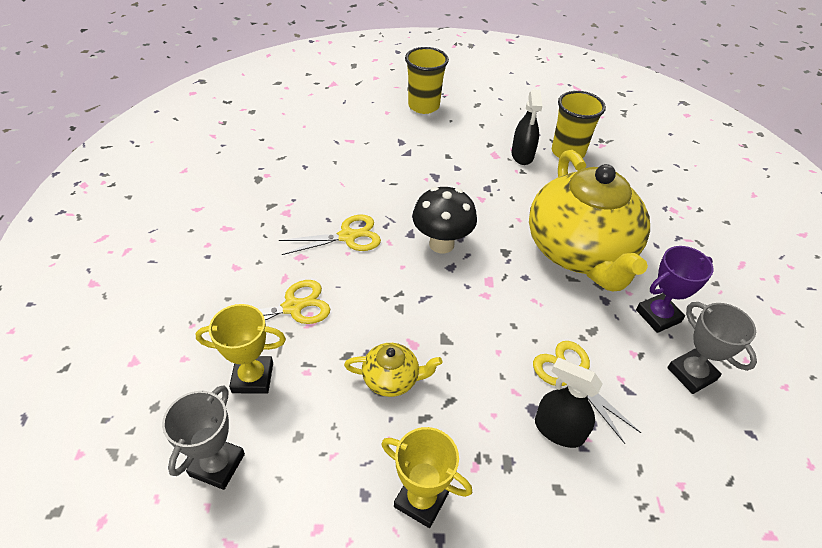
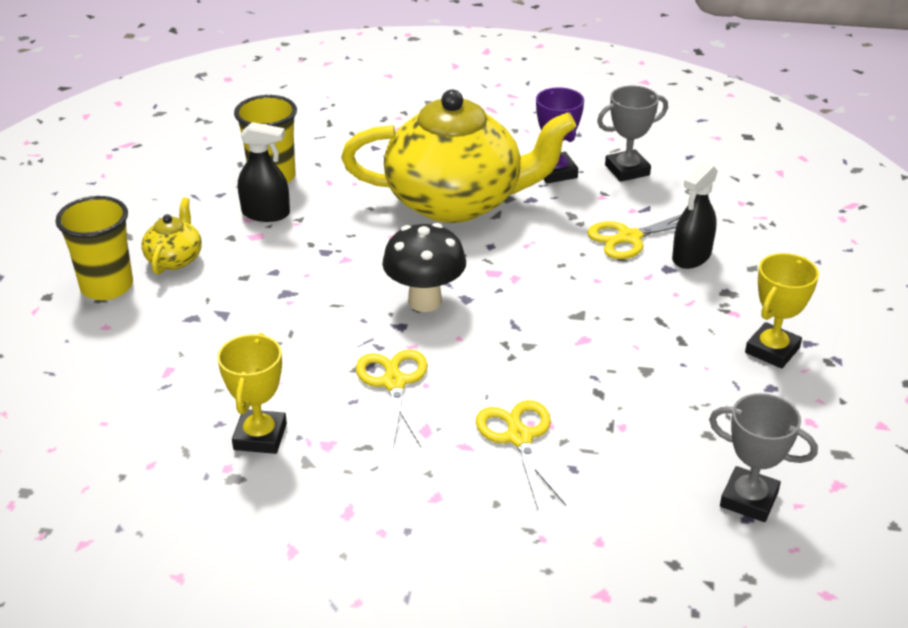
camera: 80 degrees left, 10 degrees down
yellow trophy [195,304,286,394] -> yellow trophy moved to [217,333,287,454]
yellow teapot [344,343,442,397] -> yellow teapot moved to [141,197,202,274]

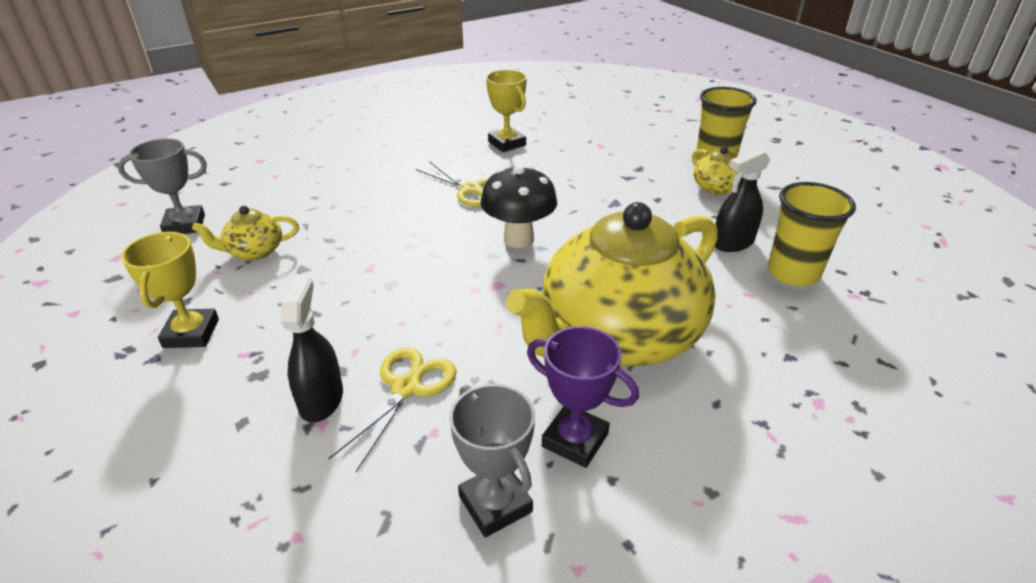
camera: 140 degrees right, 0 degrees up
yellow scissors [476,400,566,509] -> none
grey trophy [597,86,668,182] -> grey trophy turned 60 degrees counterclockwise [449,384,535,537]
none -> yellow teapot [192,206,299,260]

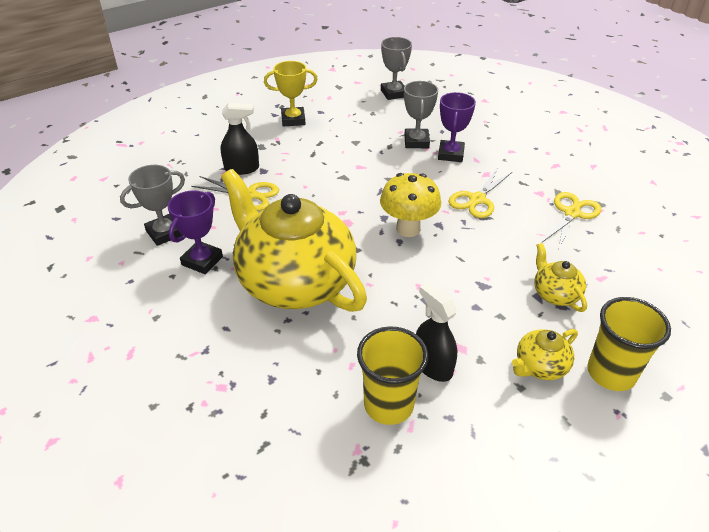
camera: 85 degrees right, 5 degrees up
yellow teapot [192,206,299,260] -> yellow teapot moved to [534,243,587,312]
black mushroom [480,165,557,248] -> yellow mushroom [380,173,441,237]
yellow trophy [486,70,527,152] -> yellow scissors [541,192,601,249]
none -> grey trophy [404,81,438,148]
none -> purple trophy [438,92,476,162]

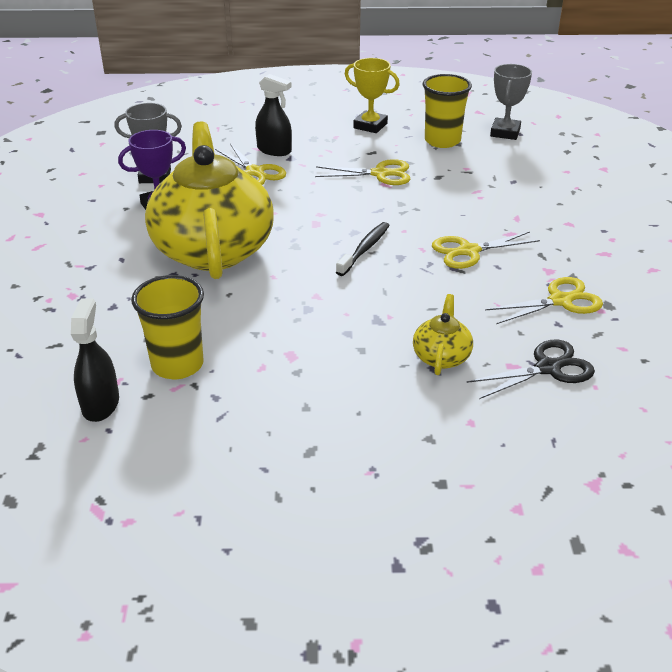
camera: 35 degrees right, 5 degrees down
yellow mushroom [380,173,441,237] -> black toothbrush [336,222,390,276]
grey trophy [404,81,438,148] -> none
black spray bottle [416,282,457,382] -> black spray bottle moved to [71,299,119,422]
purple trophy [438,92,476,162] -> none
yellow teapot [512,329,578,380] -> none
yellow cup [587,297,671,391] -> yellow cup moved to [423,74,472,148]
none -> yellow scissors [315,159,410,185]
none -> black scissors [466,339,595,399]

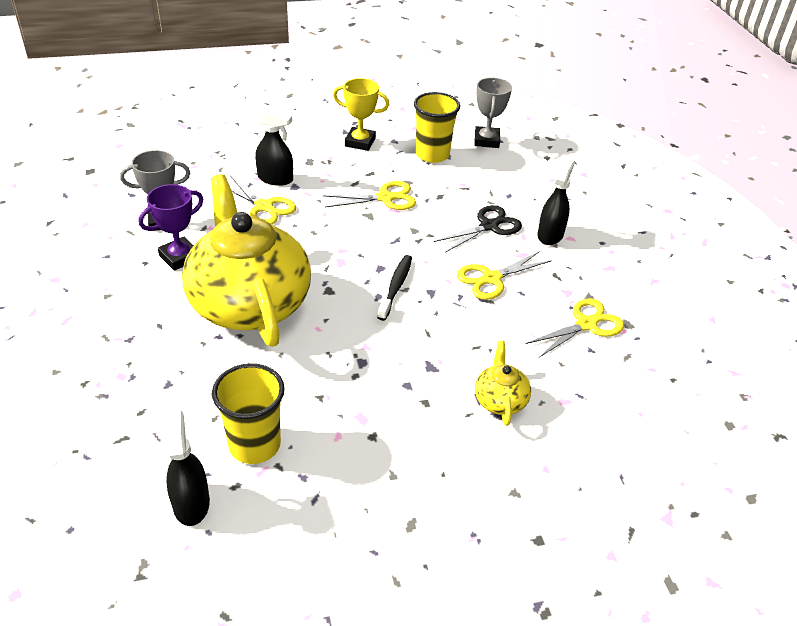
camera: 15 degrees left, 5 degrees up
black scissors [466,339,595,399] -> black scissors moved to [434,205,522,253]
none -> black spray bottle [537,158,575,245]

